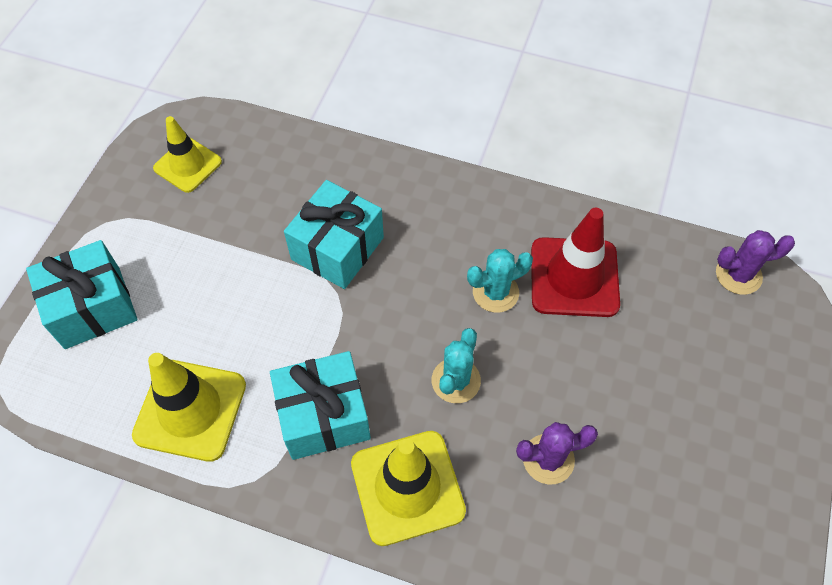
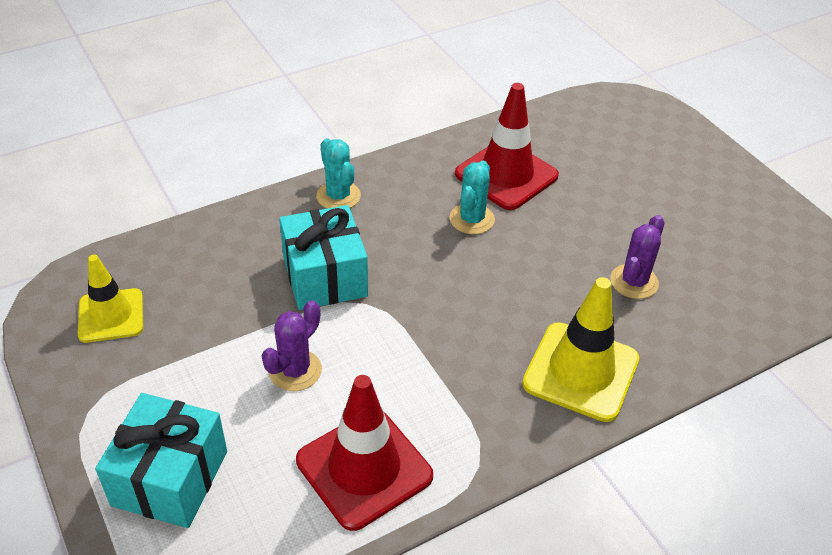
camera: 50 degrees left, 15 degrees down
yellow traffic cone [132,353,246,462] -> red traffic cone [296,375,433,531]
turquoise gift [270,351,371,460] -> none
turquoise cactus [432,328,481,403] -> turquoise cactus moved to [316,138,361,209]
purple cactus [716,230,795,295] -> purple cactus moved to [262,300,322,391]

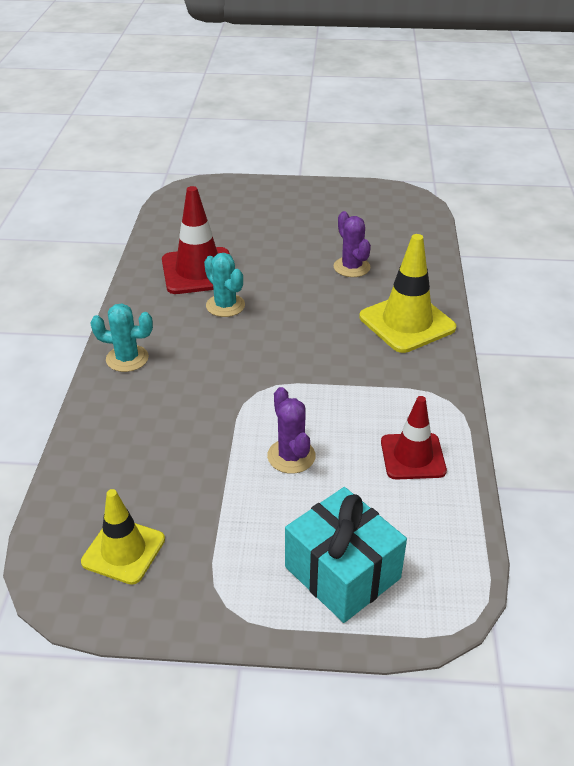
camera: 55 degrees left, 5 degrees down
turquoise gift [279,205,368,310] -> none
red traffic cone [296,375,433,531] -> red traffic cone [381,396,447,480], size x0.66

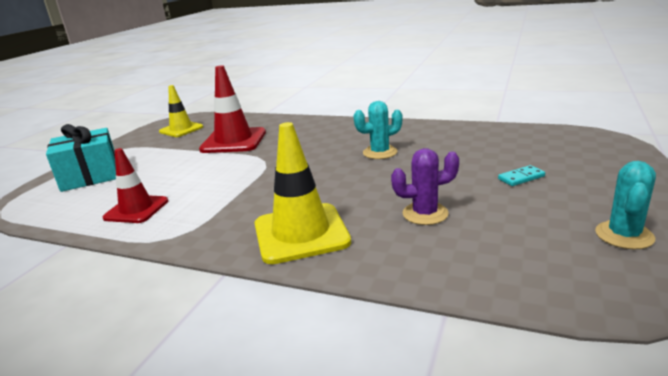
camera: 110 degrees right, 15 degrees down
turquoise cactus [90,303,153,372] -> turquoise cactus moved to [595,161,656,249]
red traffic cone [162,186,230,294] -> red traffic cone moved to [199,65,266,153]
purple cactus [267,387,316,474] -> none
none -> turquoise domino [498,165,545,186]

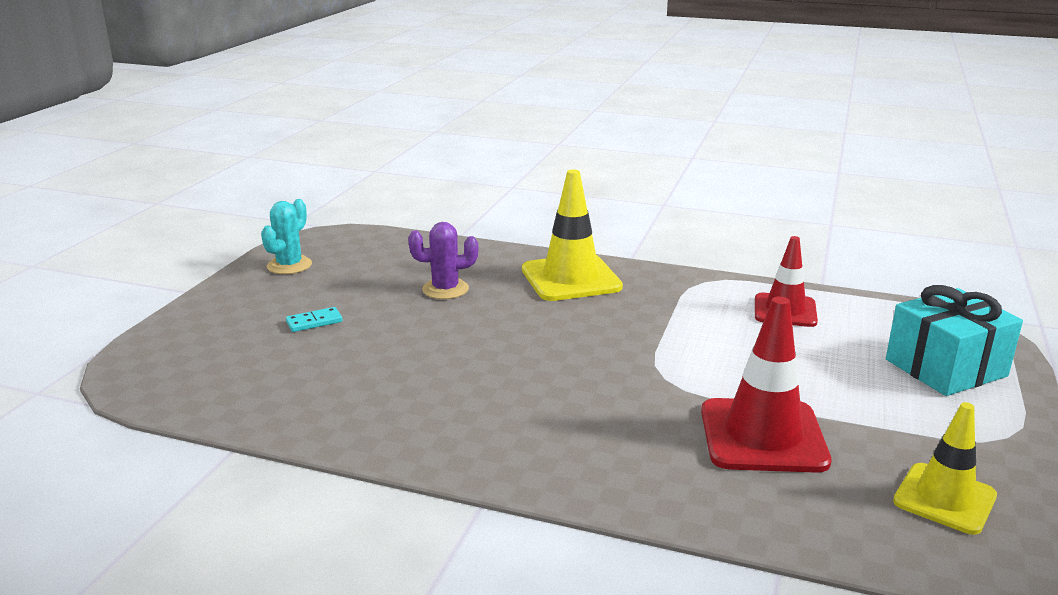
camera: 175 degrees right, 0 degrees up
turquoise cactus [354,101,402,159] -> none

